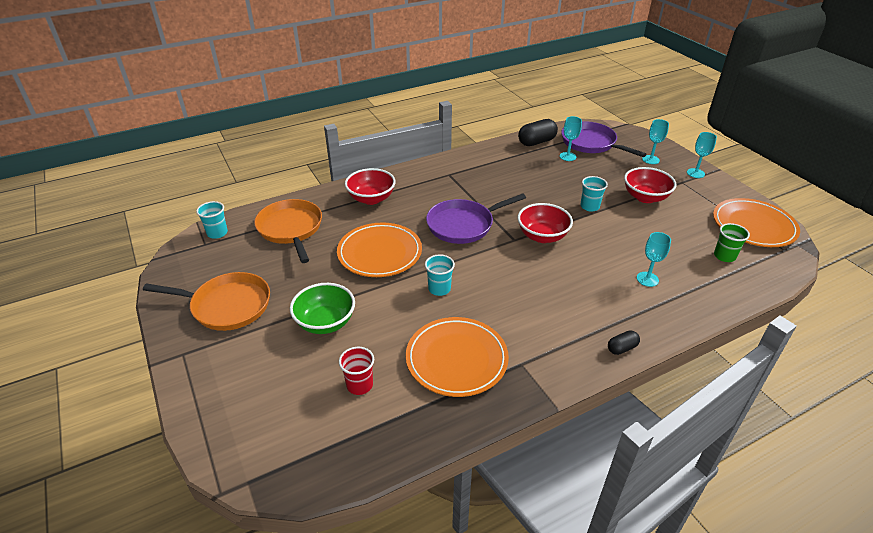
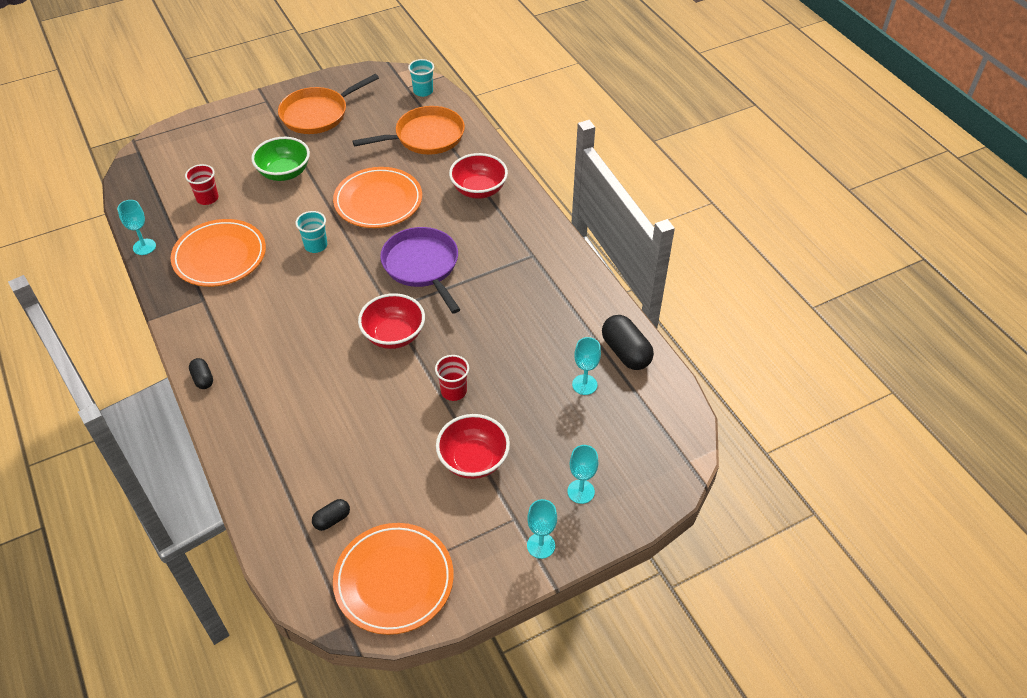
camera: 90 degrees right, 10 degrees up
orange pan [143,272,270,331] -> orange pan turned 45 degrees clockwise [278,74,379,134]
purple pan [561,121,647,157] -> none
turquoise cup [580,176,608,211] -> red cup [435,355,469,401]
turquoise goblet [637,232,671,287] -> turquoise goblet moved to [117,200,156,255]
green cup [714,223,750,262] -> black capsule [312,499,350,531]

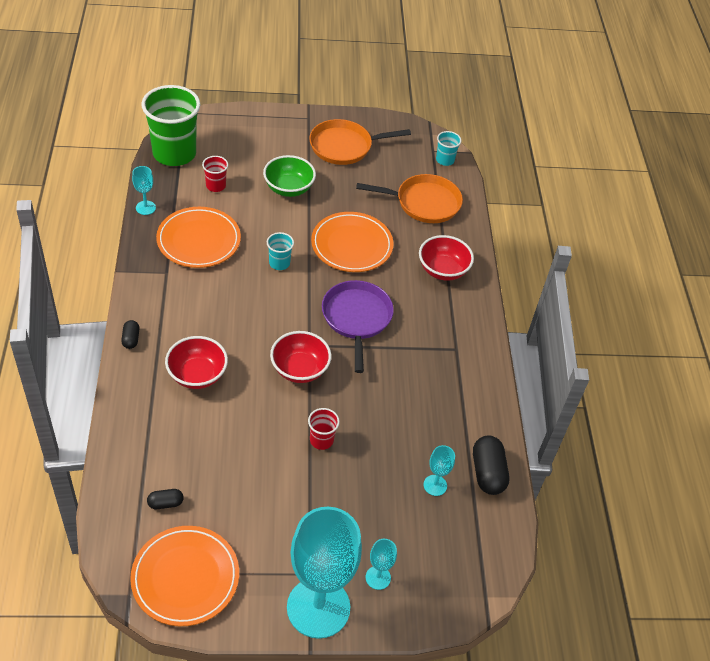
camera: 20 degrees right, 0 degrees up
red bowl [436,414,510,479] -> red bowl moved to [165,336,228,389]
turquoise goblet [527,499,557,559] -> turquoise goblet [287,507,362,639], size x2.43
none -> green cup [141,85,200,166]

